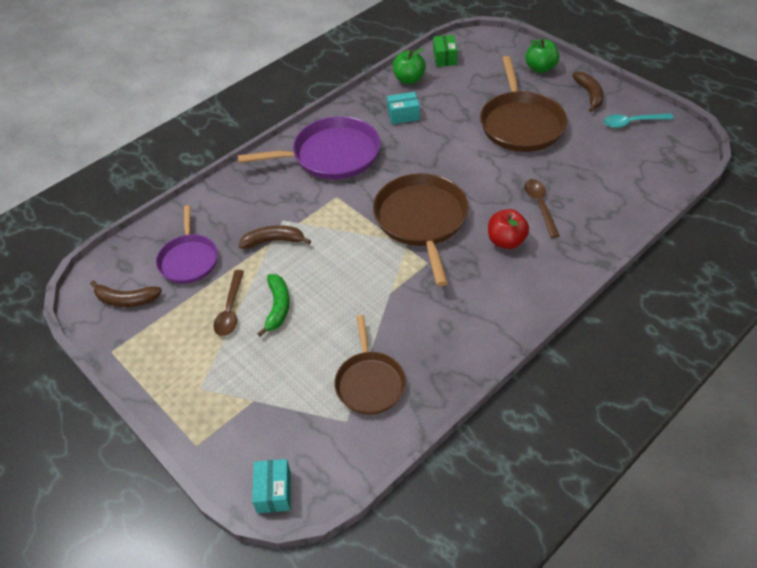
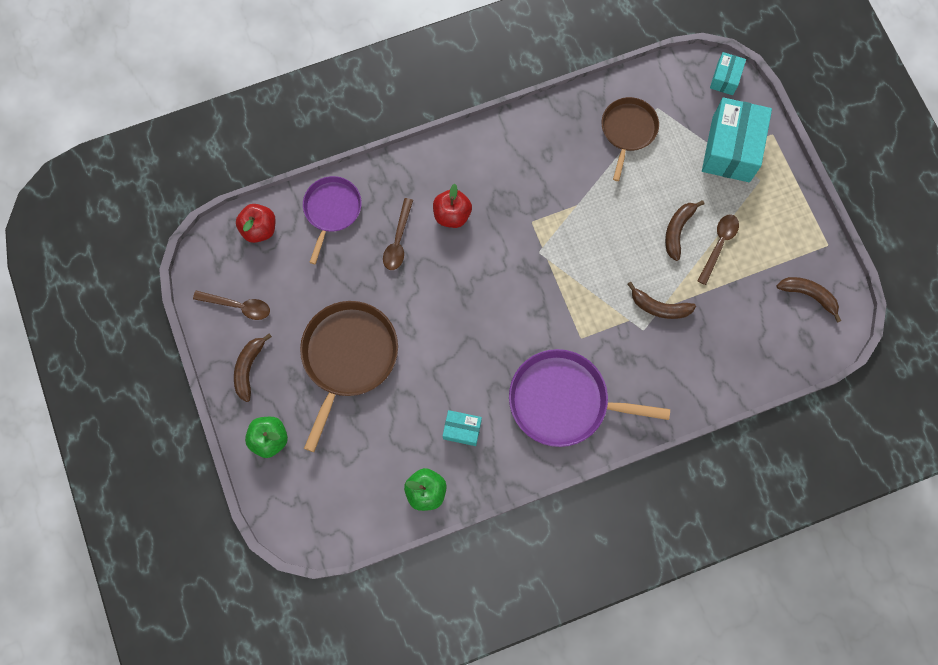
camera: 160 degrees left, 25 degrees up
purple pan [156,205,218,284] -> purple pan moved to [303,176,362,264]
green banana [257,274,290,337] -> brown banana [665,200,704,261]
brown pan [373,173,469,286] -> none
green box [433,35,458,67] -> none
turquoise spoon [604,113,674,128] -> brown spoon [193,291,270,320]
none -> red apple [236,204,276,243]
none -> turquoise box [702,98,772,182]

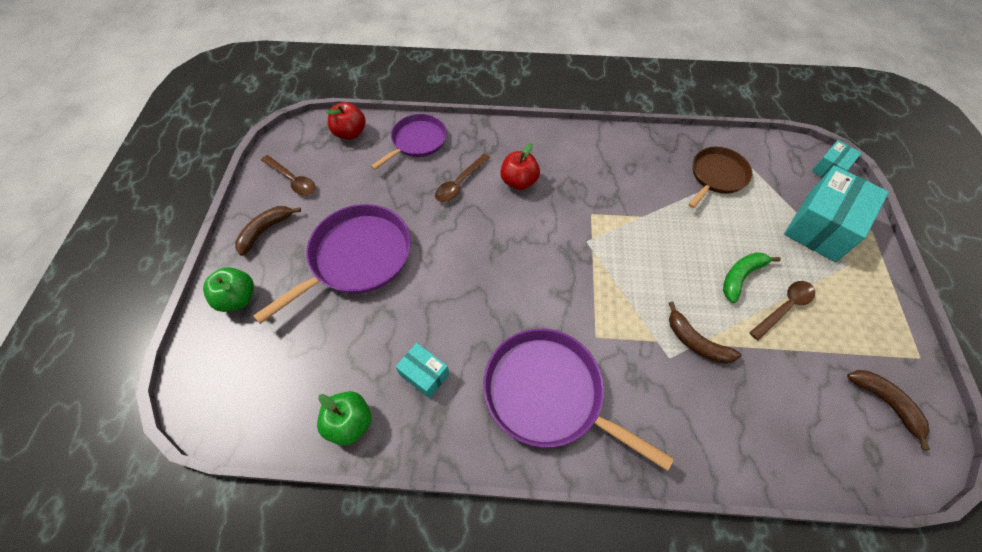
camera: 25 degrees right, 15 degrees down
brown pan [300,301,398,452] -> purple pan [253,204,411,324]
brown banana [665,200,704,261] -> green banana [723,252,781,303]

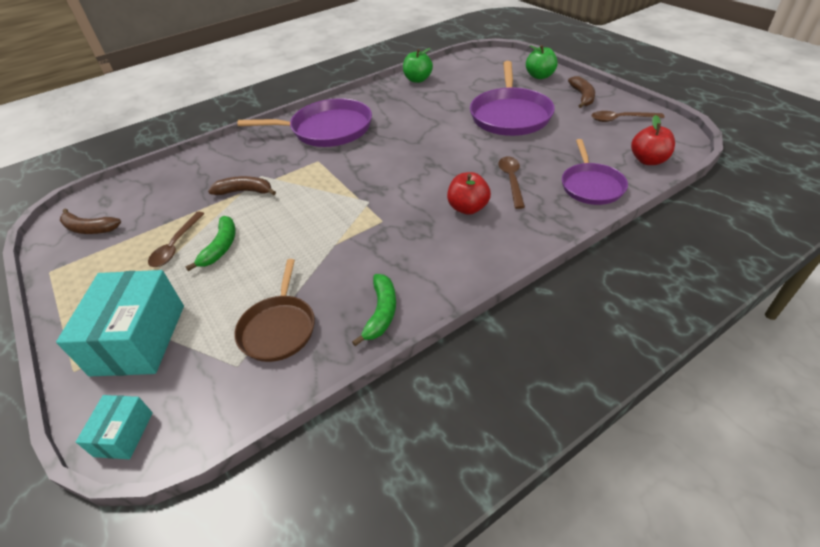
camera: 145 degrees right, 15 degrees down
turquoise box [396,343,449,398] -> none
none -> green banana [352,274,396,346]

